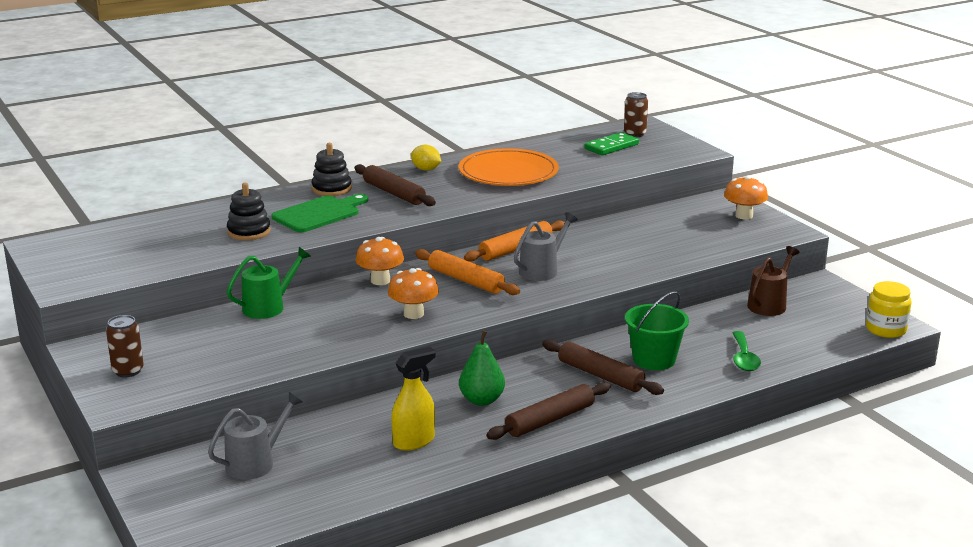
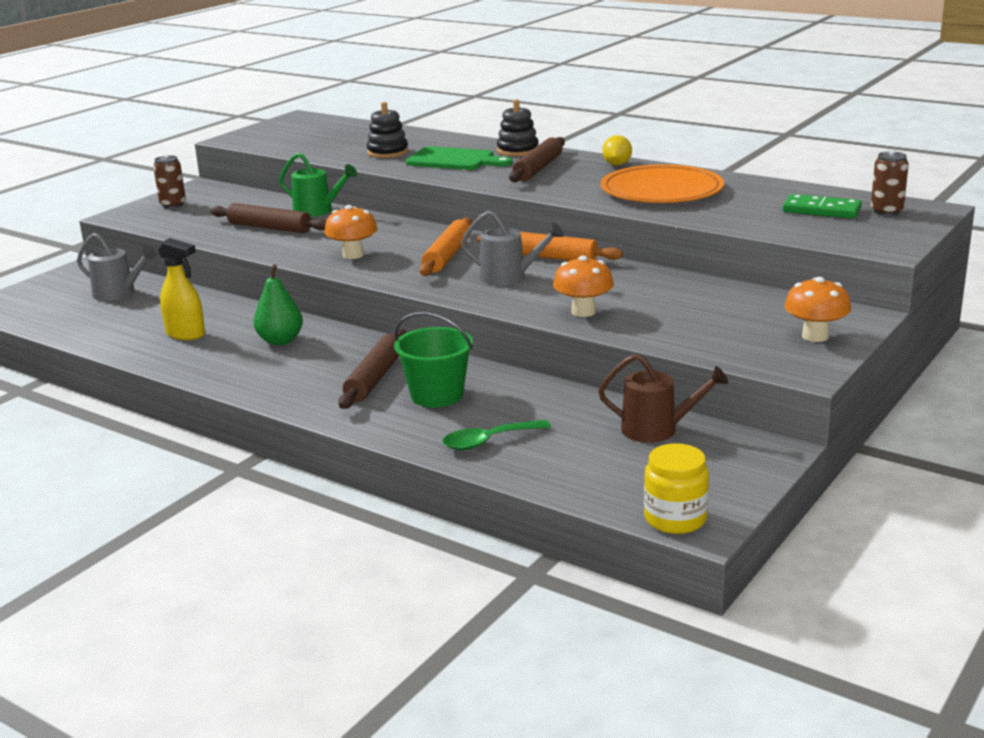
camera: 65 degrees right, 0 degrees up
orange mushroom [355,237,404,285] -> orange mushroom moved to [553,255,614,317]
brown rolling pin [486,382,611,440] -> brown rolling pin moved to [210,203,326,233]

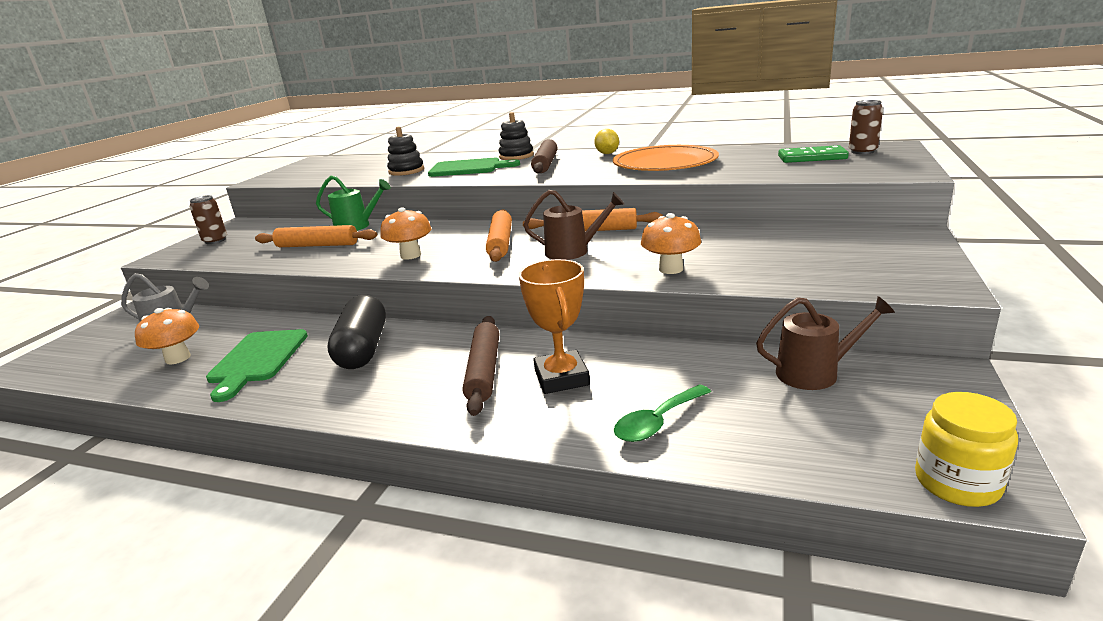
camera: 15 degrees left, 0 degrees up
yellow spray bottle [158,238,205,340] -> green cutting board [206,329,308,402]
brown rolling pin [210,203,326,233] -> orange rolling pin [255,225,377,247]
green pear [254,264,303,345] -> black capsule [327,295,386,369]
green bucket [394,312,473,407] -> orange trophy [518,259,590,394]
grey watering can [461,211,564,286] -> brown watering can [524,190,624,260]
orange mushroom [785,277,851,342] -> orange mushroom moved to [135,308,199,365]

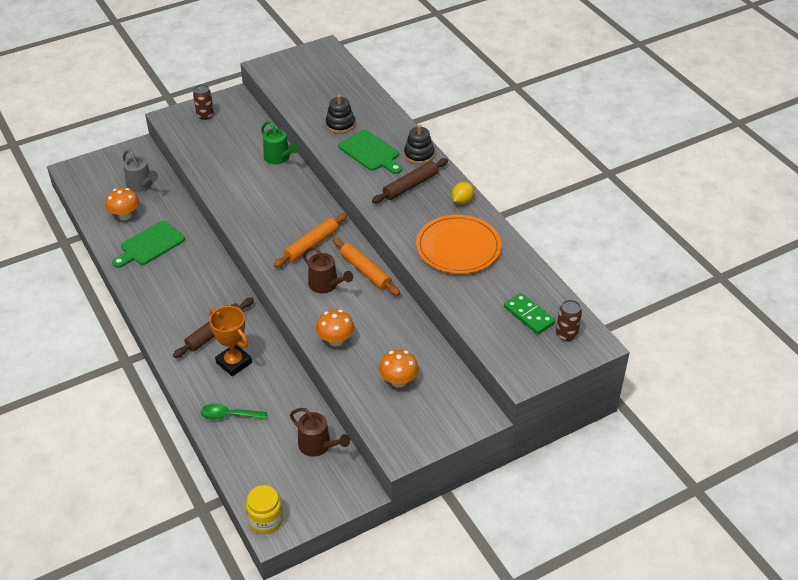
camera: 40 degrees right, 20 degrees up
orange rolling pin [255,225,377,247] -> none
black capsule [327,295,386,369] -> none
orange mushroom [380,207,432,260] -> orange mushroom moved to [379,349,419,388]
orange trophy [518,259,590,394] -> orange trophy turned 75 degrees counterclockwise [209,306,252,376]

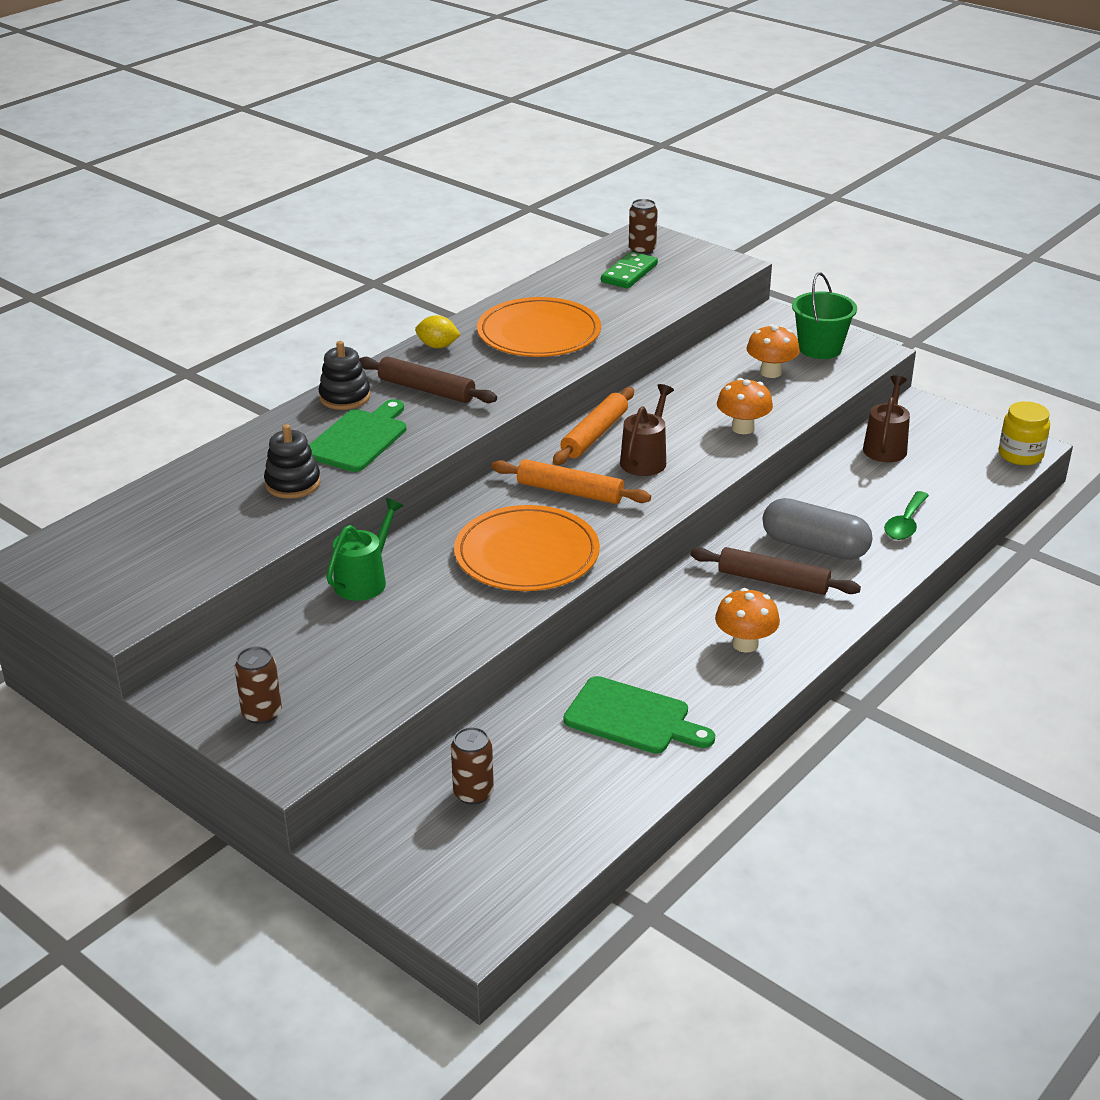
camera: 110 degrees left, 10 degrees down
orange mushroom [106,188,139,220] -> orange mushroom moved to [715,588,780,653]
grey watering can [123,149,158,192] -> brown can [451,727,494,805]
green spoon [201,403,267,420] -> green spoon turned 45 degrees clockwise [884,491,929,540]
orange trophy [209,306,252,376] -> grey capsule [763,498,873,560]
none -> orange plate [454,505,600,591]
none -> green bucket [792,272,857,359]

